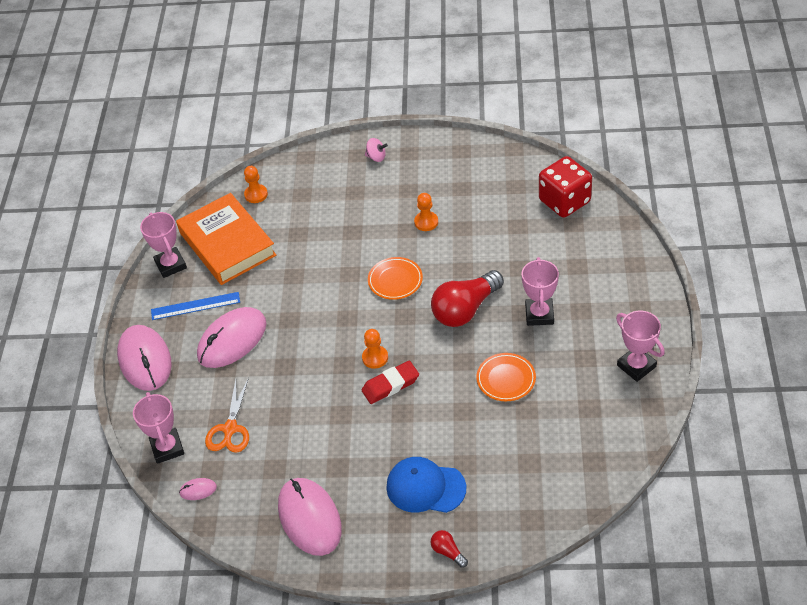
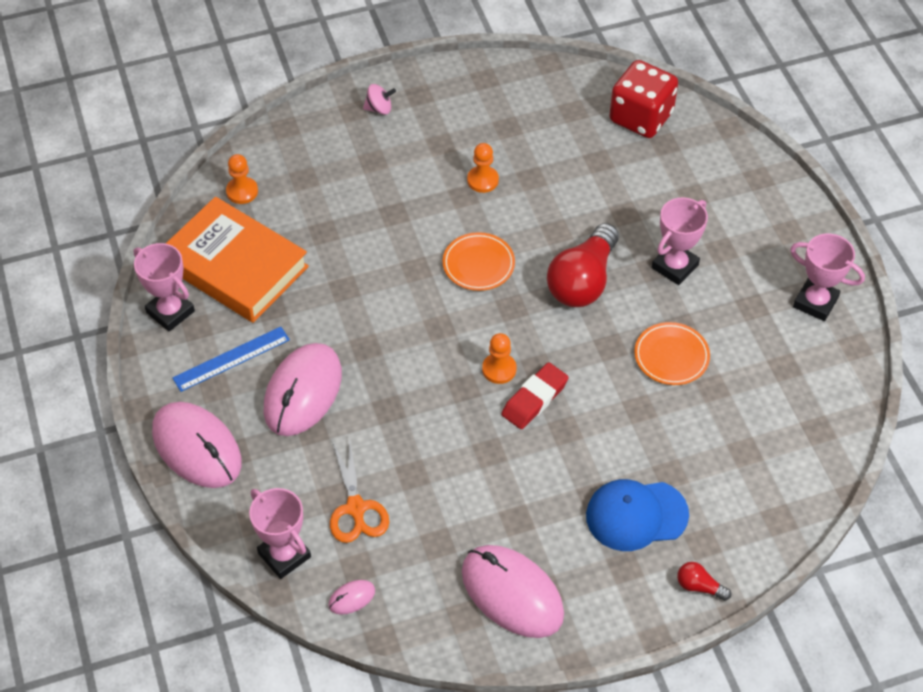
camera: 25 degrees left, 5 degrees up
pink trophy [521,257,559,326] -> pink trophy turned 60 degrees clockwise [652,197,708,285]

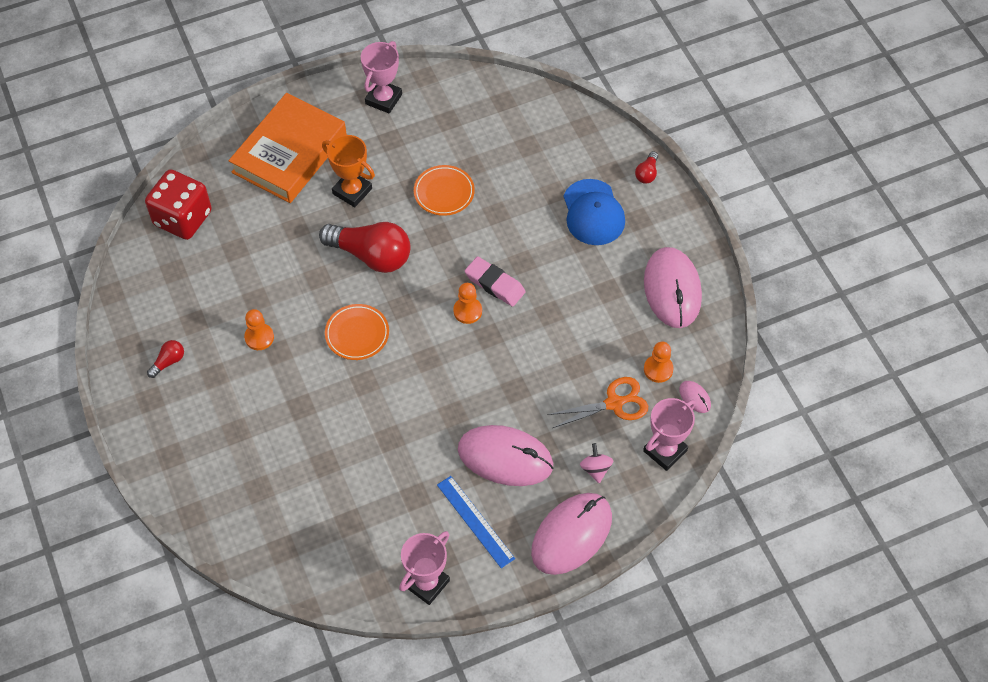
camera: 95 degrees left, 5 degrees up
orange book [165,197,309,323] -> orange book moved to [229,93,346,203]
orange pawn [226,154,258,204] -> orange pawn moved to [644,342,674,383]
pink spinning top [363,84,396,115] -> pink spinning top moved to [580,443,613,483]
pink mouse [462,545,564,638] -> pink mouse turned 45 degrees counterclockwise [644,247,702,328]
red eraser [501,362,569,429] -> pink eraser [465,256,526,307]
pink trophy [652,197,708,285] -> orange trophy [322,135,375,207]
none -> red light bulb [147,340,184,378]

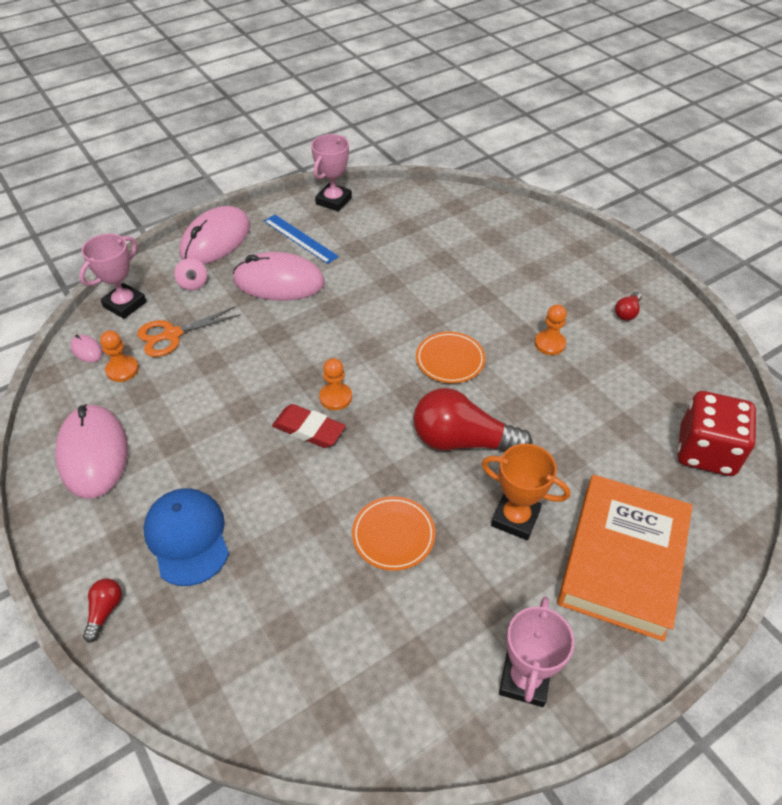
camera: 170 degrees right, 10 degrees down
pink eraser [465,256,526,307] -> red eraser [272,404,346,448]

